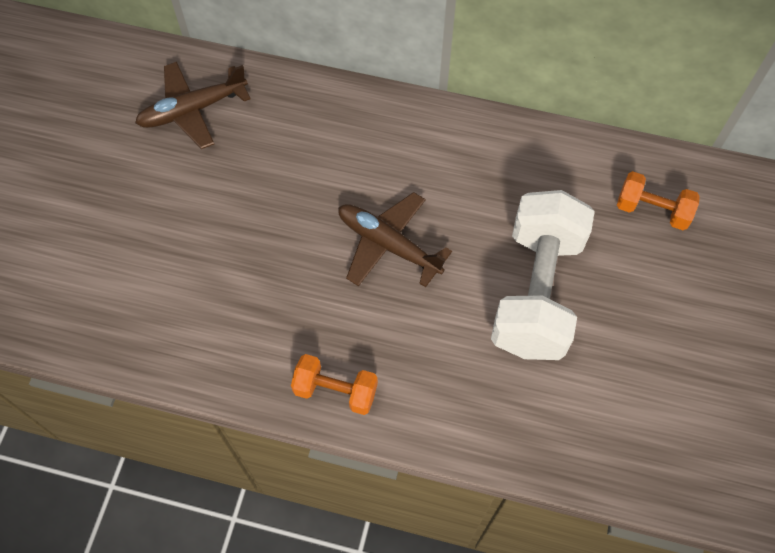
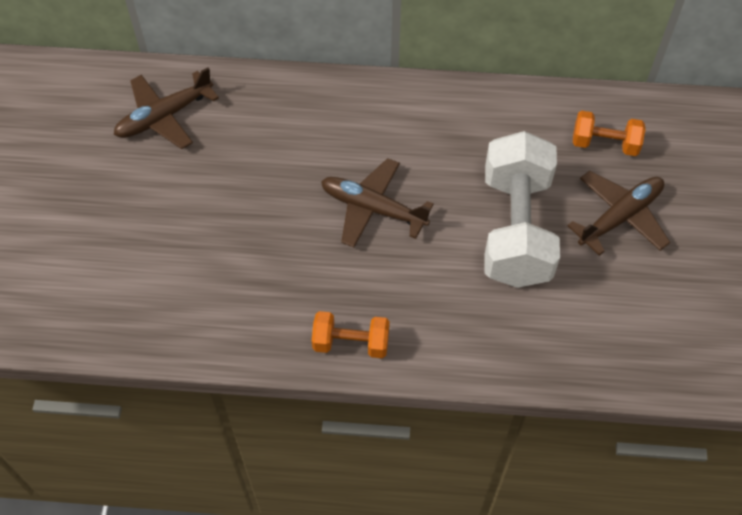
camera: 10 degrees left, 5 degrees down
none -> brown plane [567,171,670,256]

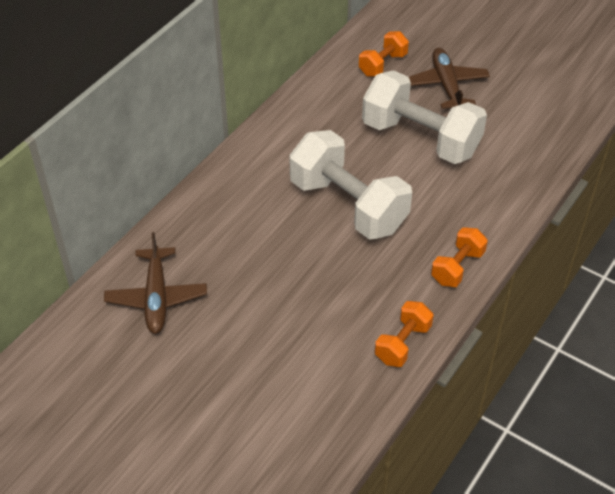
camera: 60 degrees left, 10 degrees down
brown plane [321,158,434,248] -> white dumbbell [289,130,412,240]
none -> orange dumbbell [375,301,434,367]

